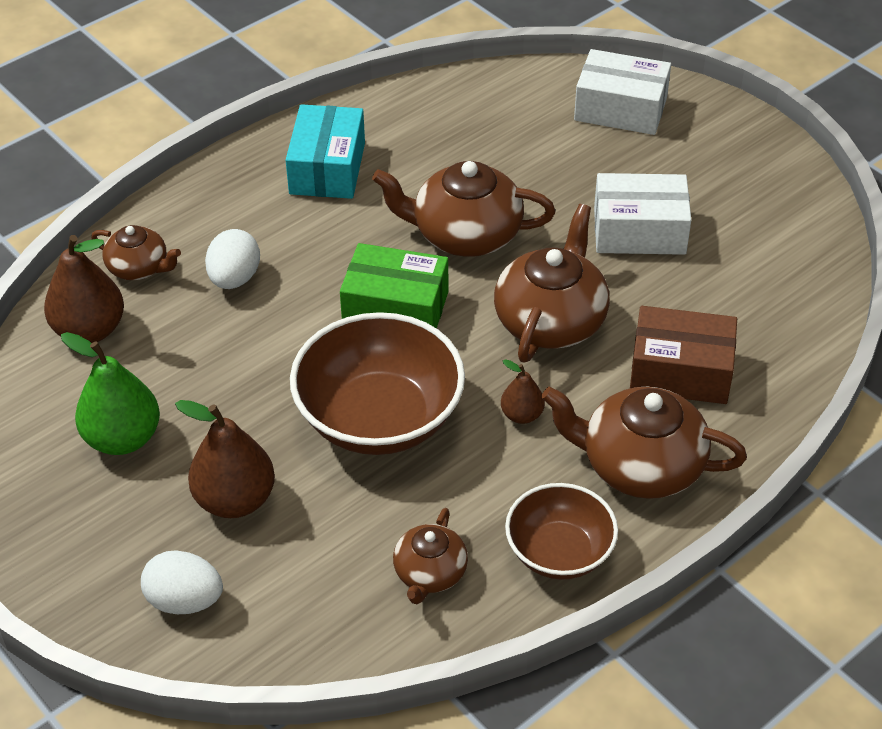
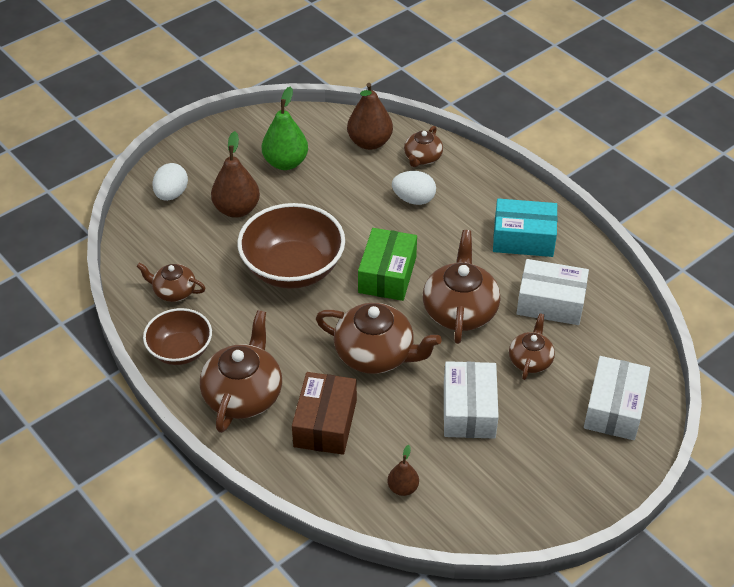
camera: 90 degrees right, 0 degrees up
brown pear [501,359,545,424] -> brown pear moved to [387,445,419,496]
none -> brown teapot [509,313,555,380]
none -> white box [517,259,589,325]

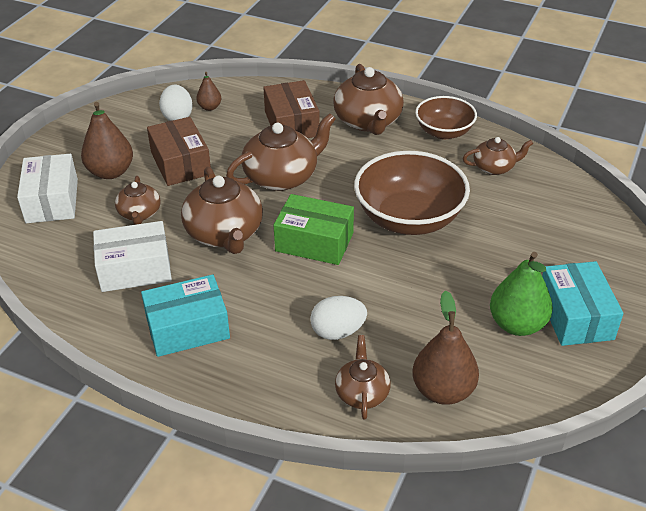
camera: 155 degrees right, 5 degrees down
white egg [152,163,188,201] -> white egg moved to [159,85,193,121]
brown pear [211,131,260,218] -> brown pear moved to [81,102,133,179]
brown teapot [316,303,442,374] -> brown teapot turned 150 degrees clockwise [226,113,336,191]
green box [358,228,417,301] -> green box turned 60 degrees counterclockwise [273,194,354,265]
white box [444,361,499,439] -> brown box [147,117,211,186]
none -> turquoise box [542,261,623,346]

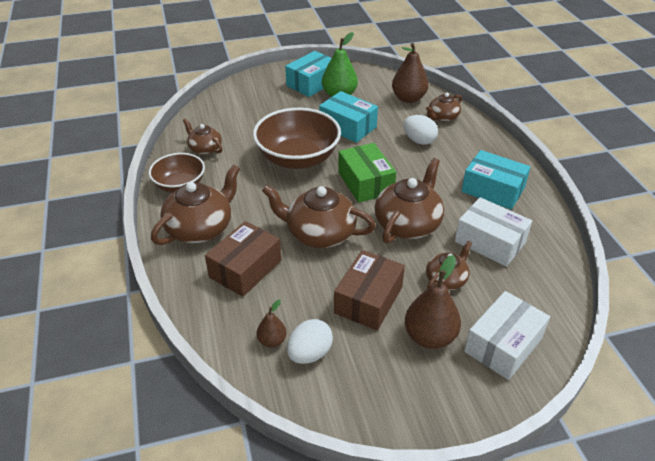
camera: 130 degrees left, 0 degrees up
none -> turquoise box [319,91,378,143]

